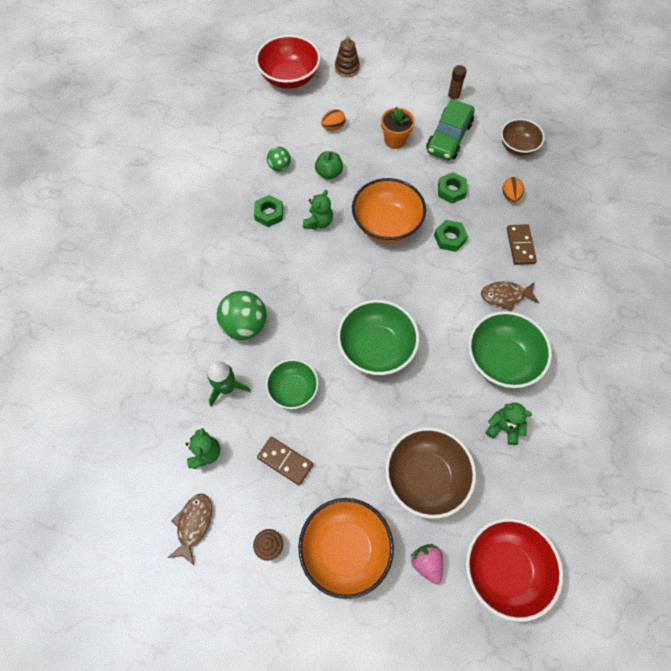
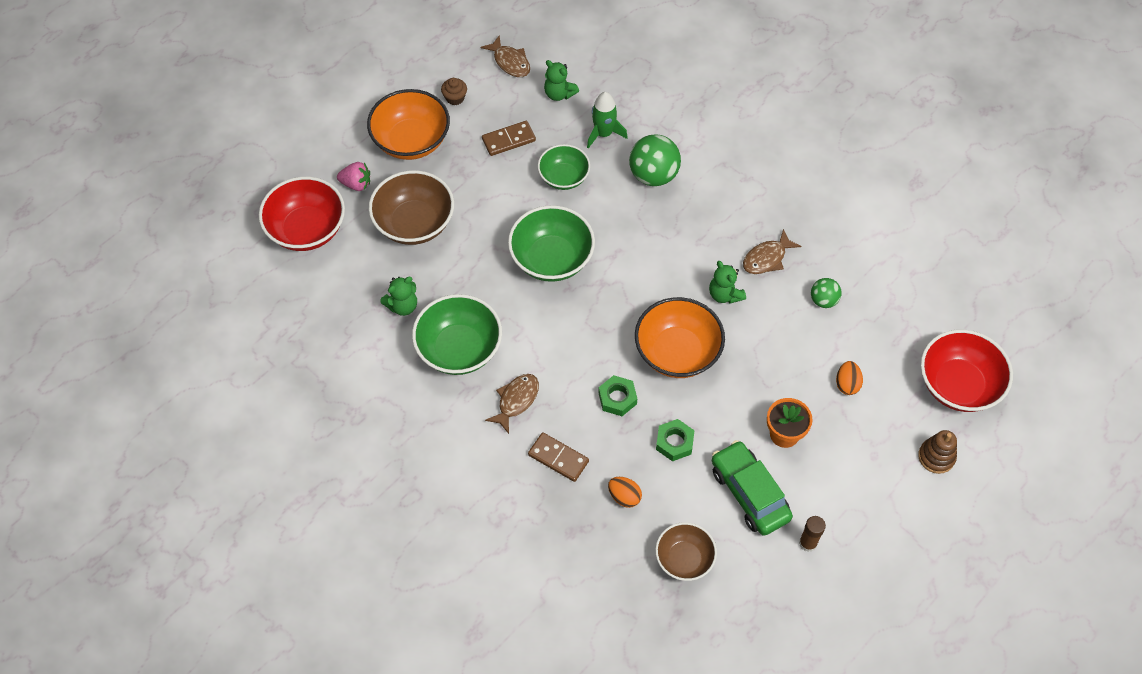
camera: 125 degrees right, 5 degrees down
green nut [254,195,283,227] -> brown fish [743,229,801,274]
green apple [315,151,343,179] -> none

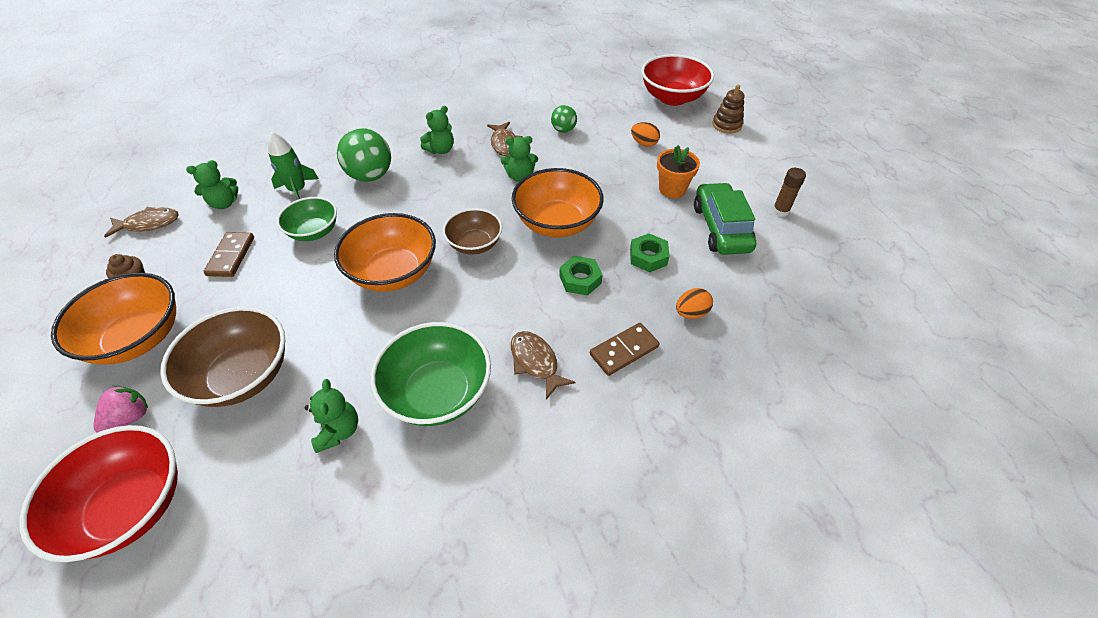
camera: 65 degrees left, 10 degrees down
green bowl [508,205,595,282] -> orange bowl [334,213,436,292]
brown bowl [655,522,717,581] -> brown bowl moved to [443,208,502,255]
green car [712,440,793,536] -> green car turned 90 degrees clockwise [694,182,756,255]
none -> green teddy bear [420,106,454,154]

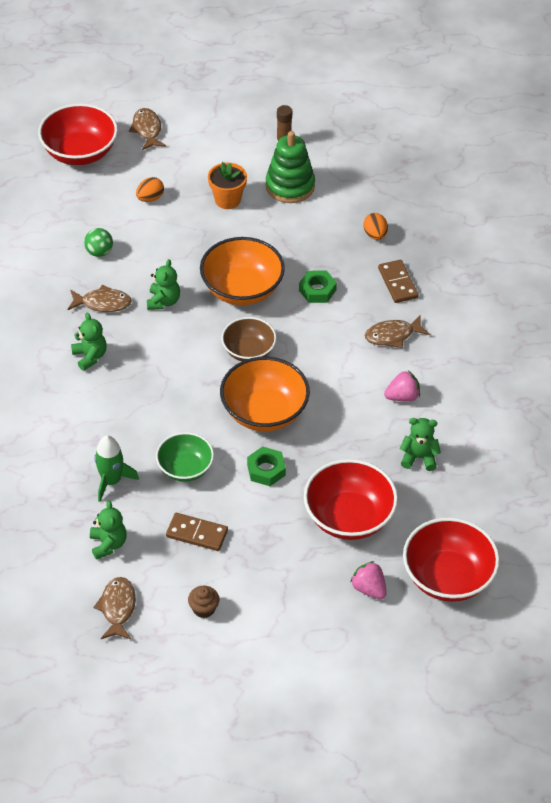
camera: 75 degrees left, 0 degrees up
orange bowl [51,273,176,364] -> none
brown bowl [160,307,285,407] -> red bowl [304,459,398,540]
green ball [337,128,391,182] -> none
green bowl [370,322,491,426] -> pink strawberry [384,371,420,402]
green nut [630,233,669,272] -> green nut moved to [247,447,286,486]
green car [694,182,756,255] -> green stacking toy [266,131,315,203]
brown stacking toy [712,85,744,133] -> brown fish [129,108,166,150]

